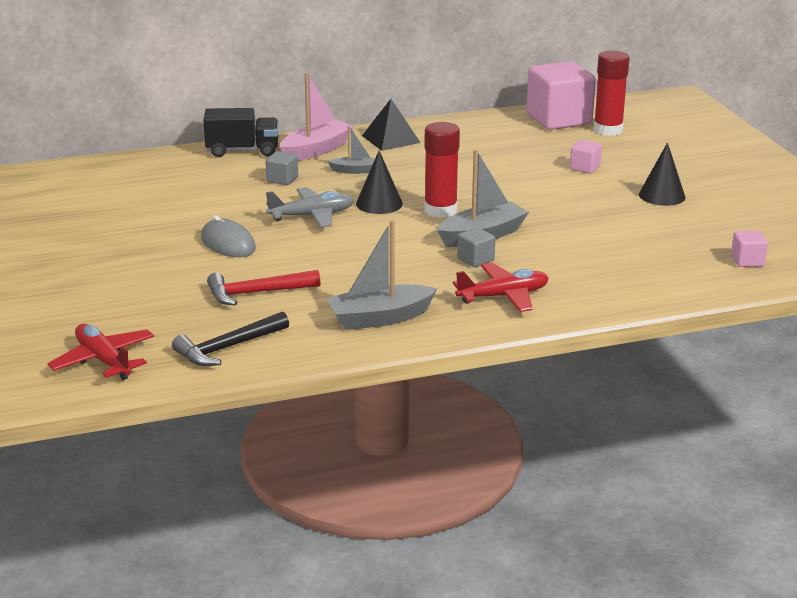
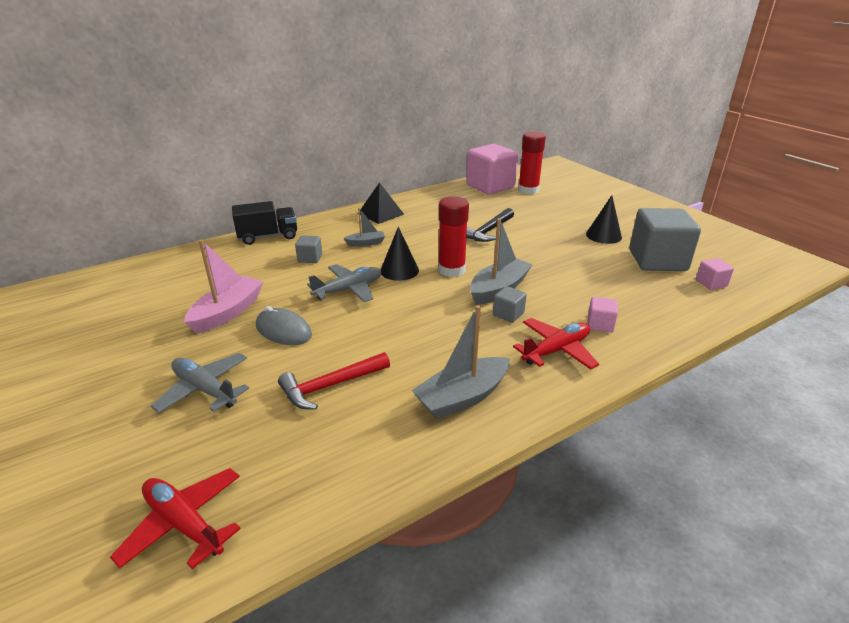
camera: 15 degrees left, 5 degrees up
black hammer [172,311,289,366] -> black hammer moved to [466,208,514,242]
pink boat [280,73,354,161] -> pink boat moved to [184,239,263,334]
pink cube [570,140,602,174] -> pink cube moved to [588,297,618,332]
none -> grey plane [151,353,249,413]
none -> grey cube [629,208,701,271]

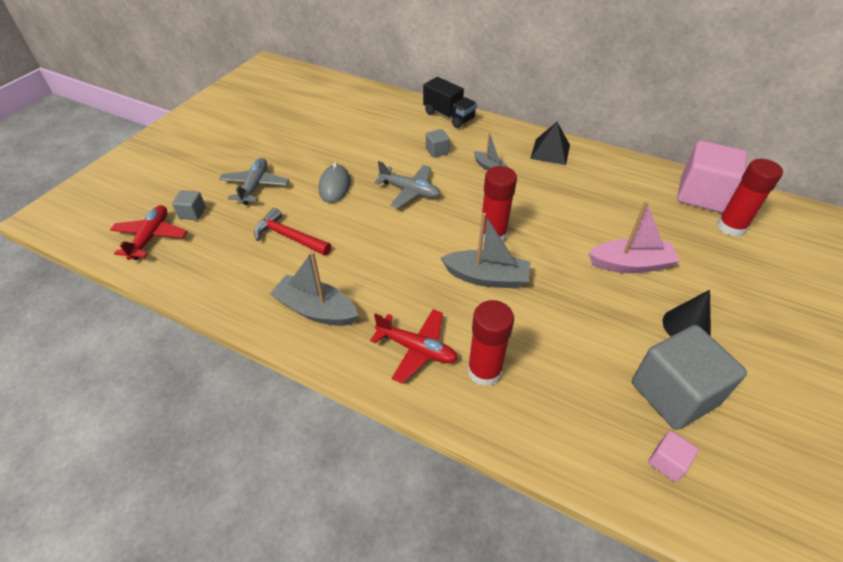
camera: 60 degrees right, 15 degrees up
pink boat [184,239,263,334] -> pink boat moved to [588,201,680,273]
black cone [381,226,419,281] -> none
black hammer [466,208,514,242] -> none
grey cube [493,286,527,323] -> grey cube moved to [172,190,206,220]
pink cube [588,297,618,332] -> red glue stick [467,300,514,386]

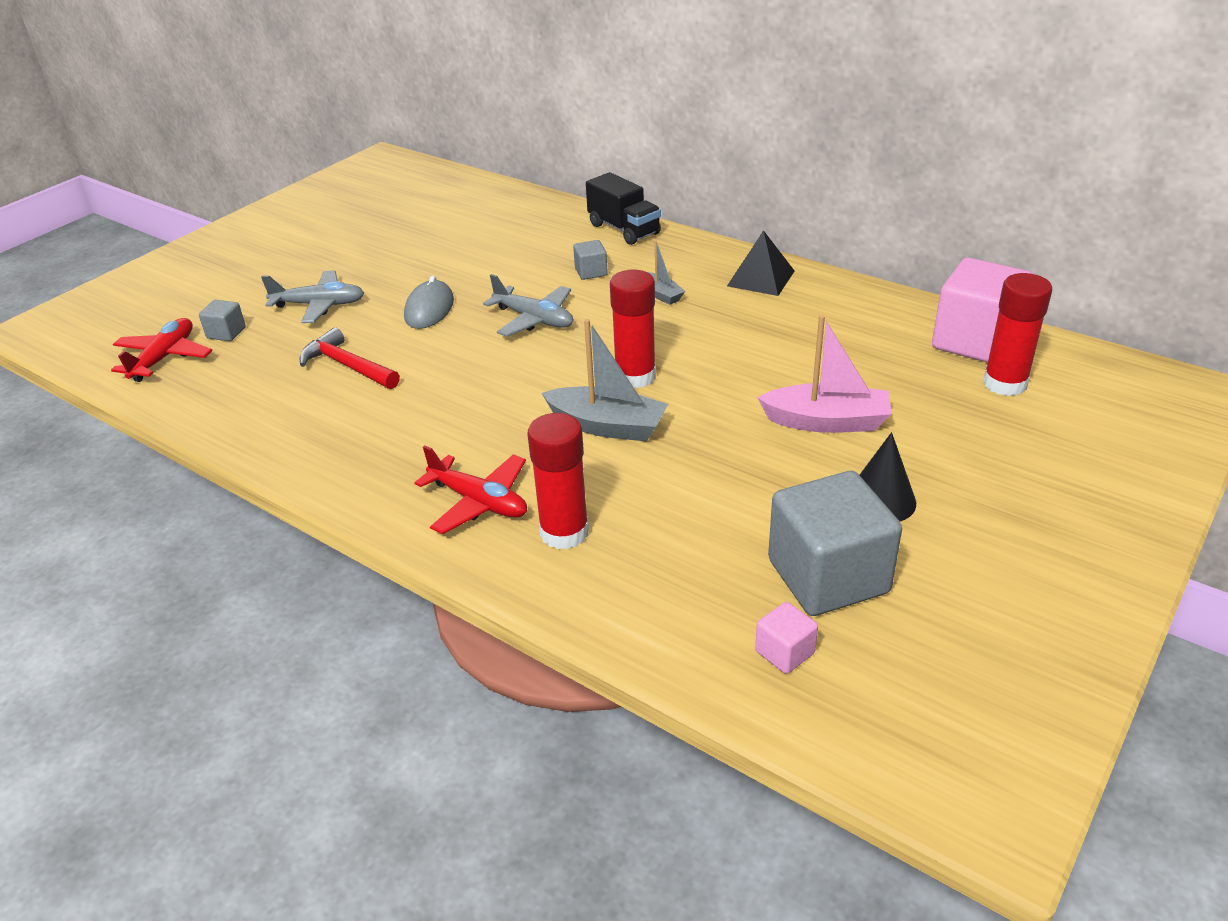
camera: 10 degrees right, 10 degrees down
grey plane [218,158,289,205] -> grey plane turned 75 degrees clockwise [261,270,364,323]
grey boat [270,251,358,326] -> none

